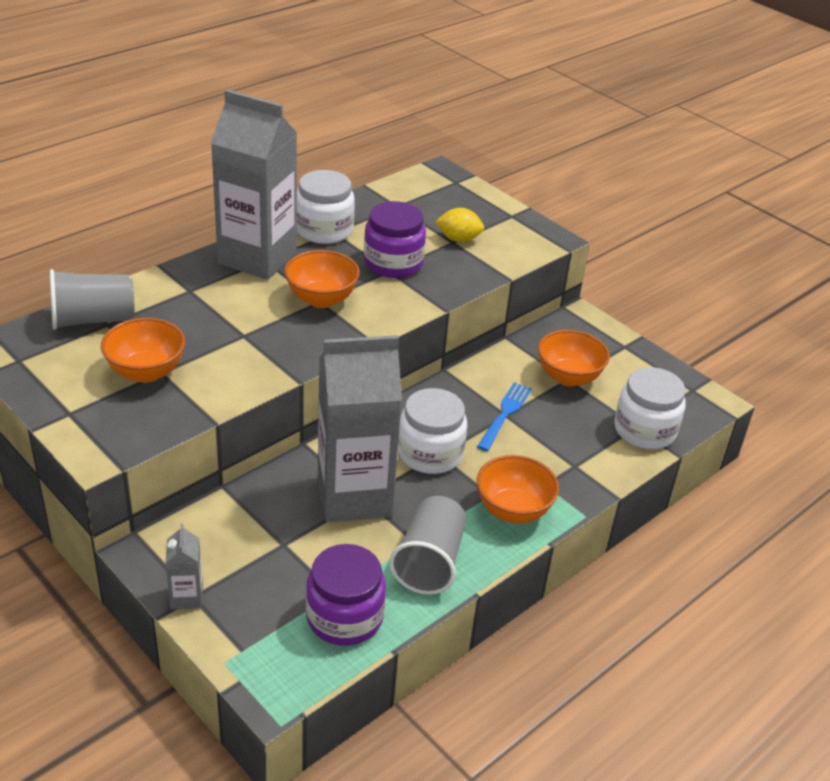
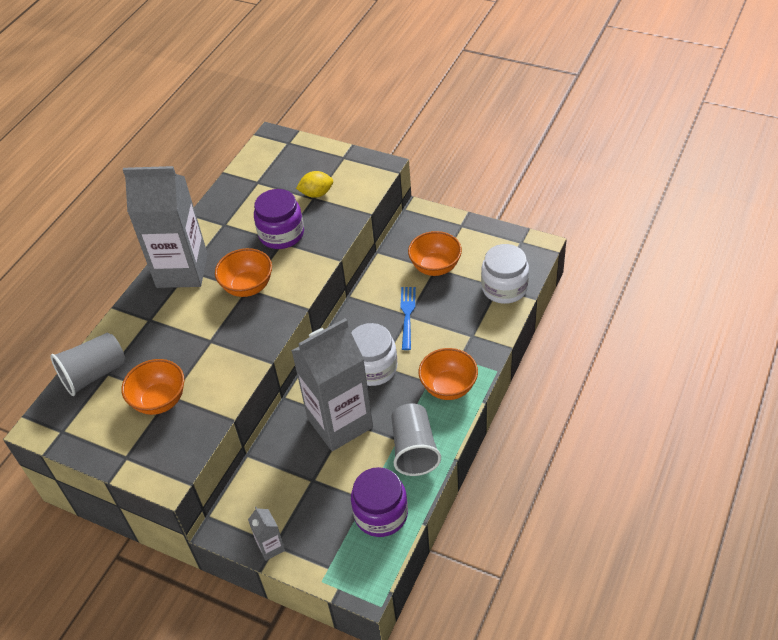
camera: 15 degrees left, 10 degrees up
white jar [297,170,355,244] -> none

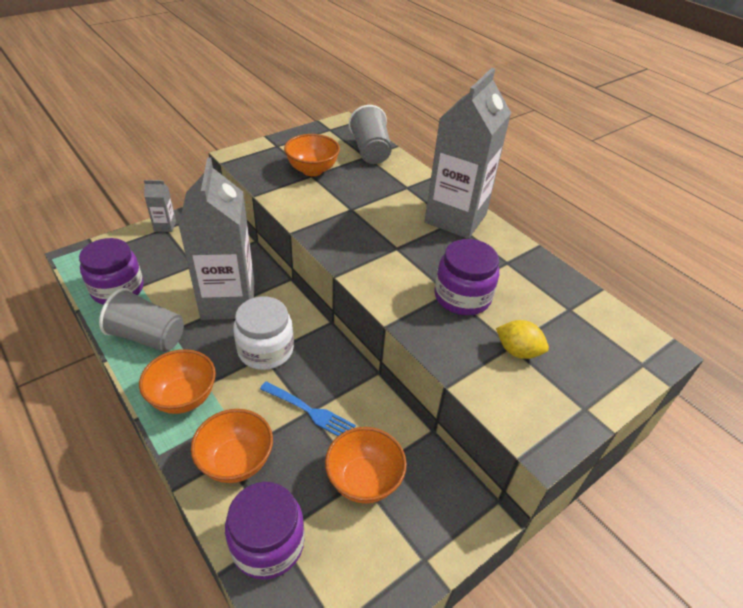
camera: 110 degrees right, 5 degrees down
orange bowl [215,248,272,297] -> orange bowl moved to [191,409,273,483]
yellow lemon [296,171,333,198] -> yellow lemon turned 75 degrees counterclockwise [496,320,549,359]
white jar [481,244,529,304] -> purple jar [225,482,305,580]

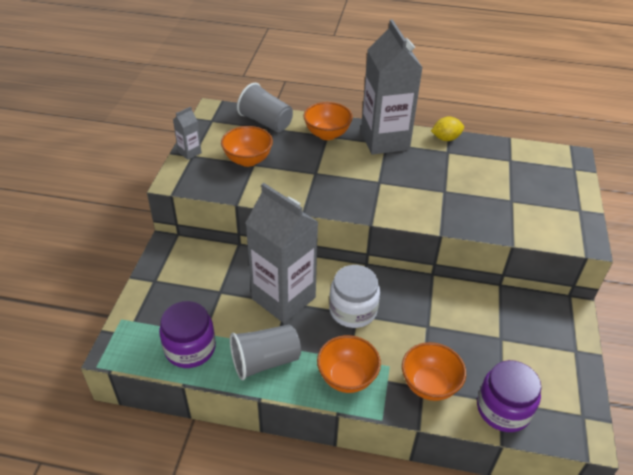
camera: 40 degrees left, 0 degrees up
grey carton [144,180,176,232] -> grey carton moved to [173,107,202,160]
blue fork [260,381,356,436] -> none
orange bowl [325,427,407,503] -> orange bowl moved to [304,102,353,140]
purple jar [434,239,499,315] -> none
yellow lemon [496,320,549,359] -> yellow lemon moved to [431,116,464,141]

